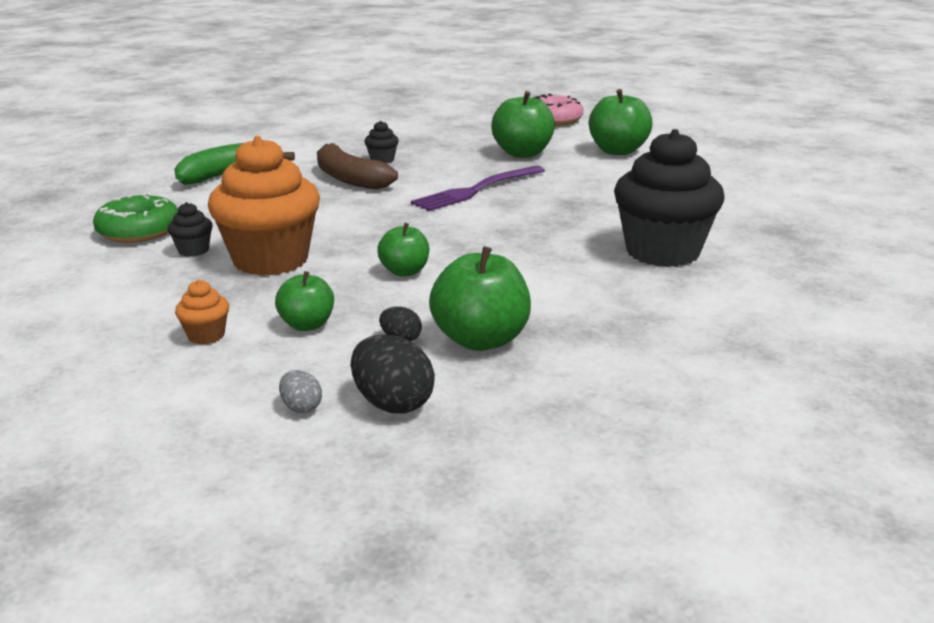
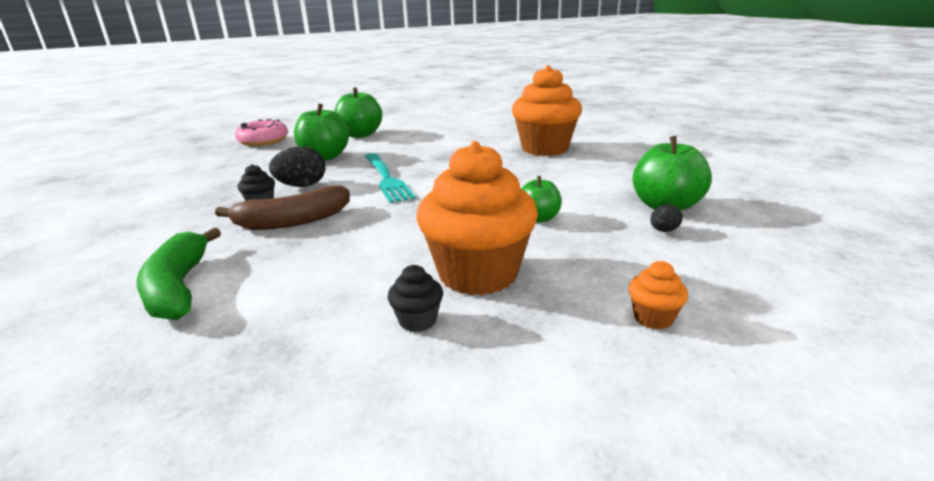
camera: 70 degrees left, 0 degrees up
green donut [93,193,178,243] -> none
green apple [275,271,334,331] -> none
grey egg [279,370,322,413] -> none
black egg [351,334,435,414] -> black egg moved to [269,146,325,187]
purple fork [411,166,545,211] -> turquoise fork [365,153,416,203]
black cupcake [614,129,725,267] -> orange cupcake [512,65,582,156]

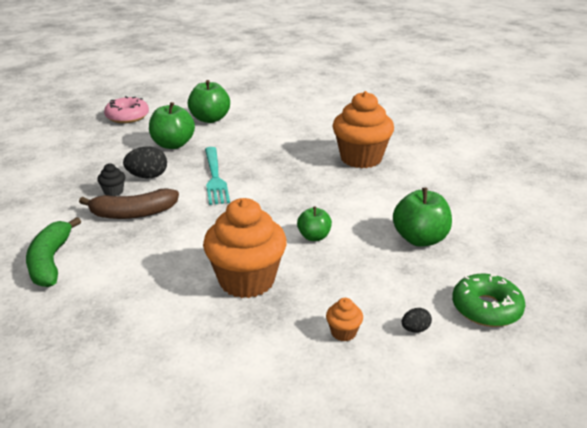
camera: 10 degrees right, 5 degrees up
black cupcake [388,265,443,332] -> none
black egg [650,204,683,232] -> black egg moved to [402,308,432,333]
none -> green donut [452,274,526,327]

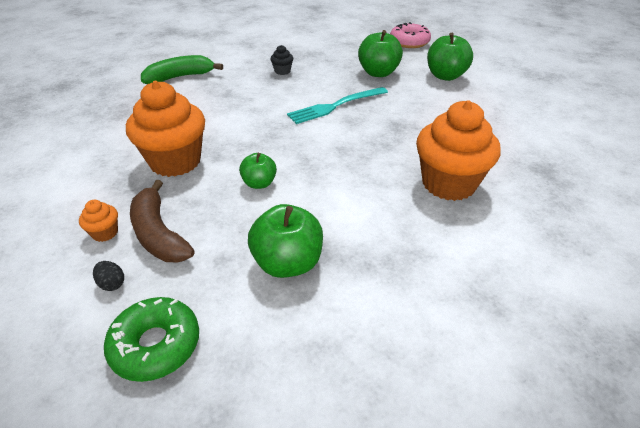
camera: 70 degrees right, 10 degrees up
brown banana [79,189,179,219] -> brown banana moved to [130,180,195,262]
black egg [123,147,167,178] -> none

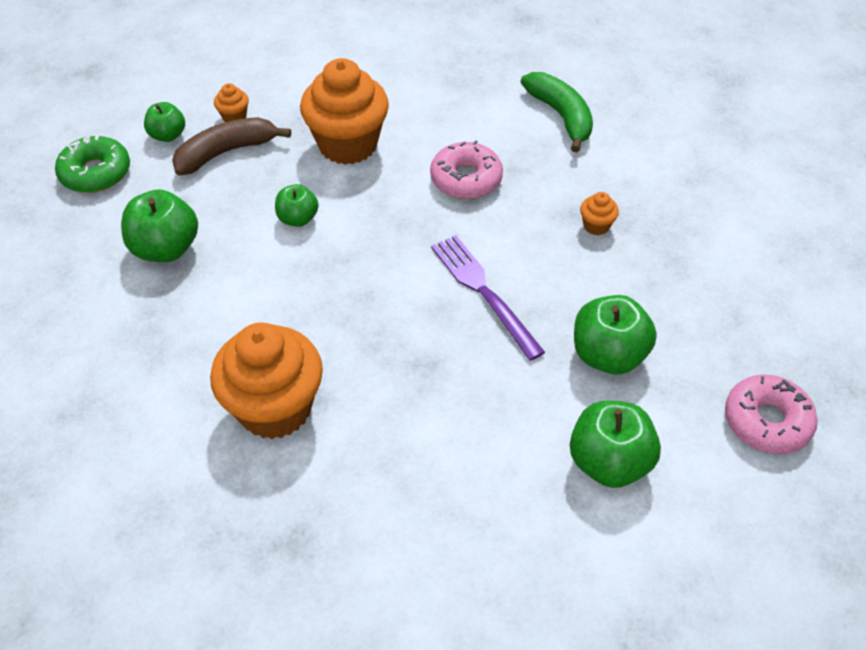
camera: 90 degrees right, 10 degrees up
black egg [93,261,124,291] -> green apple [144,102,185,142]
black cupcake [270,45,294,75] -> orange cupcake [580,192,619,235]
turquoise fork [287,87,388,124] -> purple fork [431,235,545,361]
none -> pink donut [430,140,503,199]

